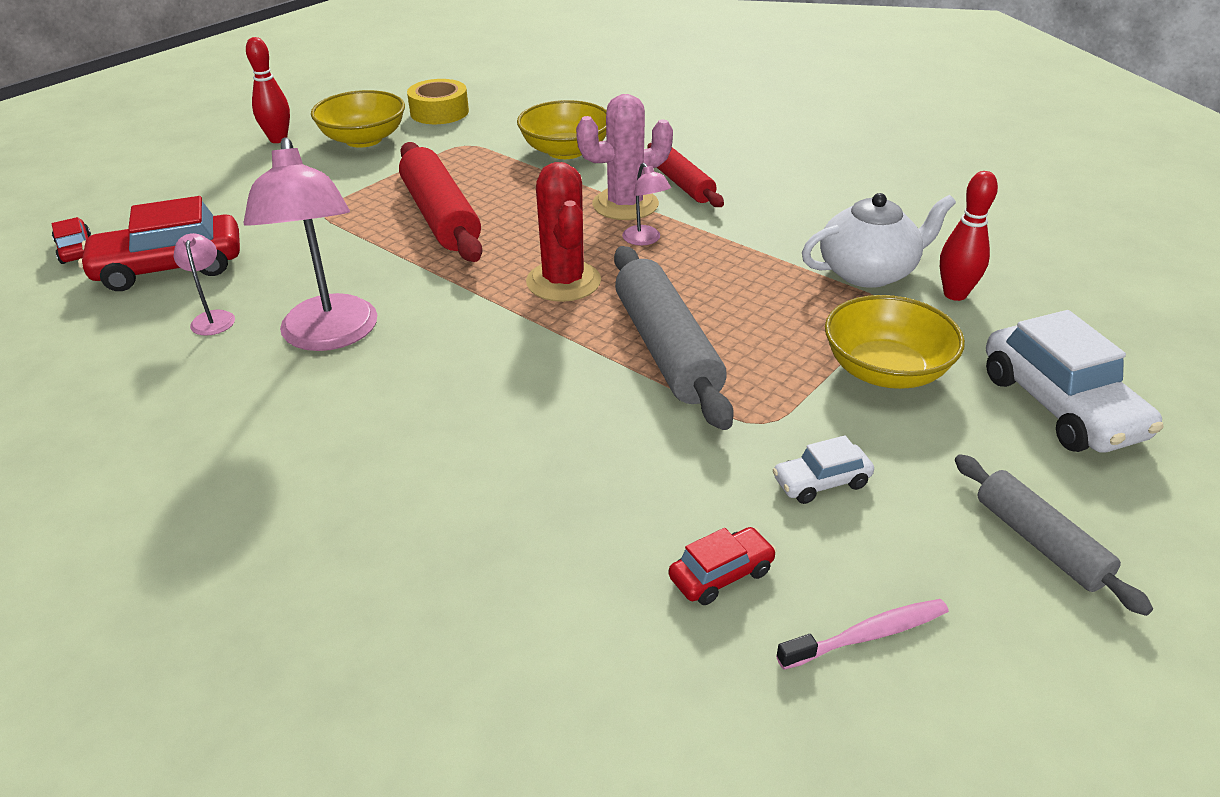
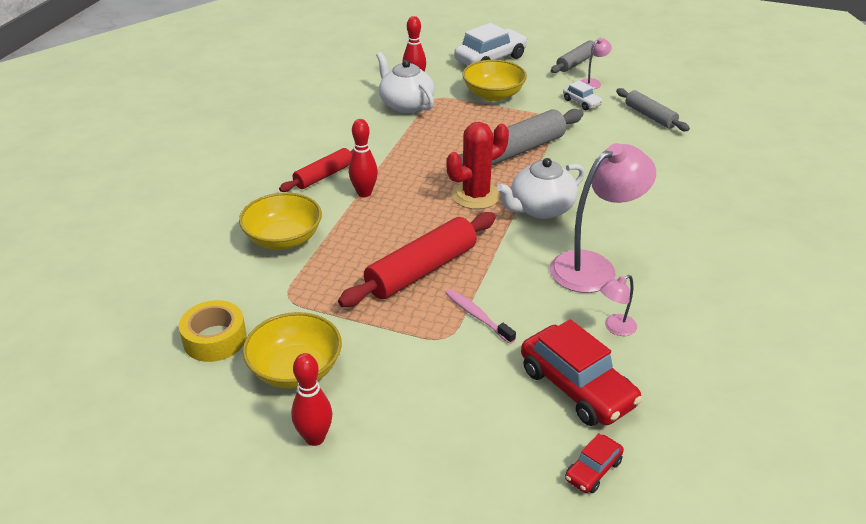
camera: 110 degrees left, 0 degrees up
pink cactus [576,94,673,220] -> red bowling pin [349,119,378,197]
pink lamp [622,163,671,245] -> pink lamp moved to [581,38,612,89]
red car [669,527,777,605] -> grey rolling pin [616,88,690,131]
pink toothbrush [776,599,949,670] -> pink toothbrush moved to [445,289,516,344]
none -> white teapot [497,158,585,219]

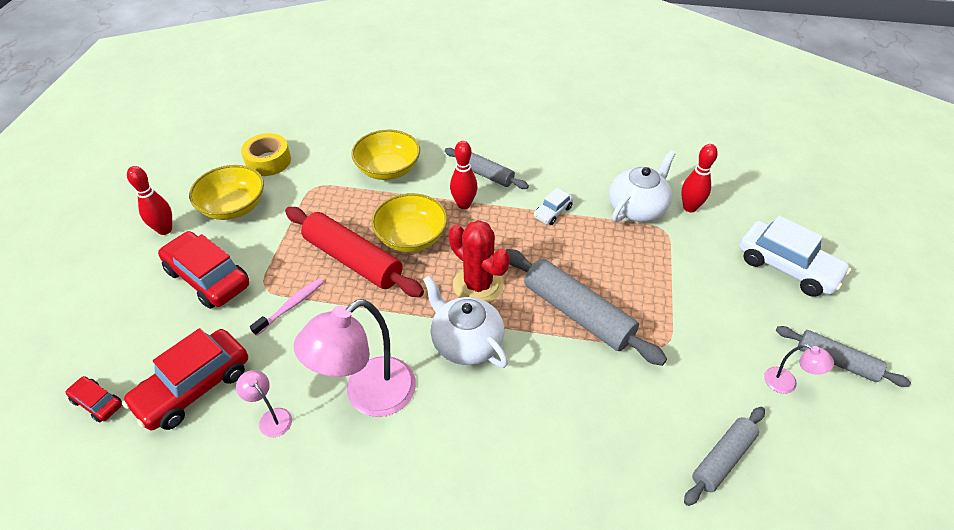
camera: 80 degrees right, 10 degrees up
red rolling pin [279,148,354,192] -> grey rolling pin [445,148,529,189]
yellow bowl [463,60,527,101] -> yellow bowl moved to [371,193,447,252]
pink lamp [550,143,656,293] -> pink lamp turned 90 degrees clockwise [294,299,416,417]
white car [563,81,603,110] -> white car moved to [534,188,573,225]
none -> red car [158,231,249,309]

